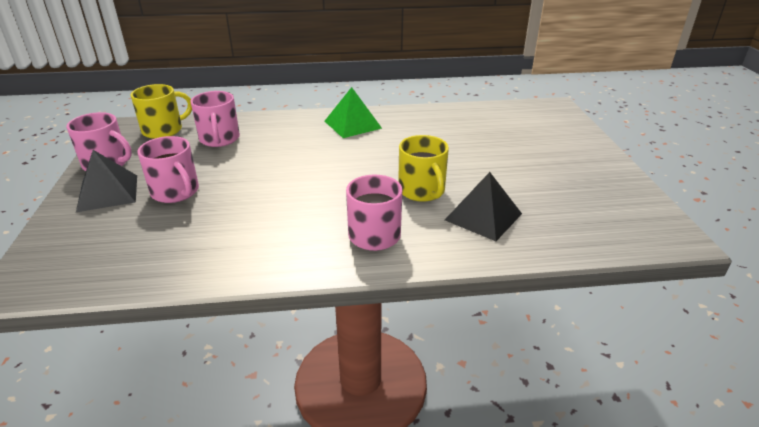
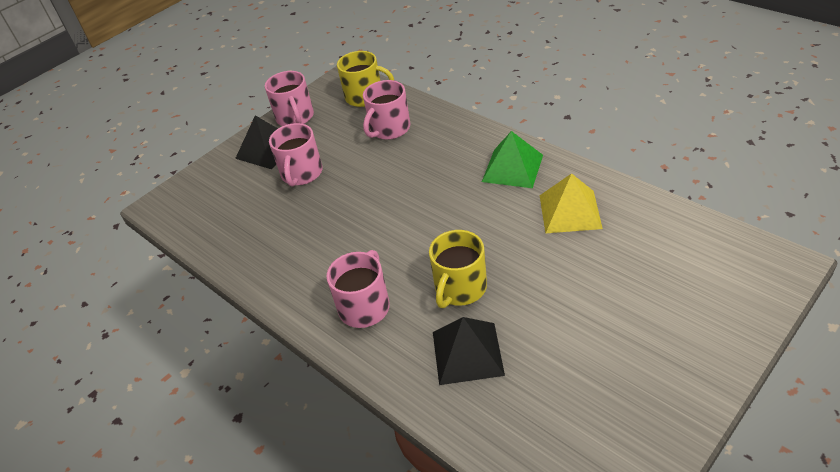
camera: 55 degrees right, 10 degrees up
none -> yellow pyramid [540,173,603,233]

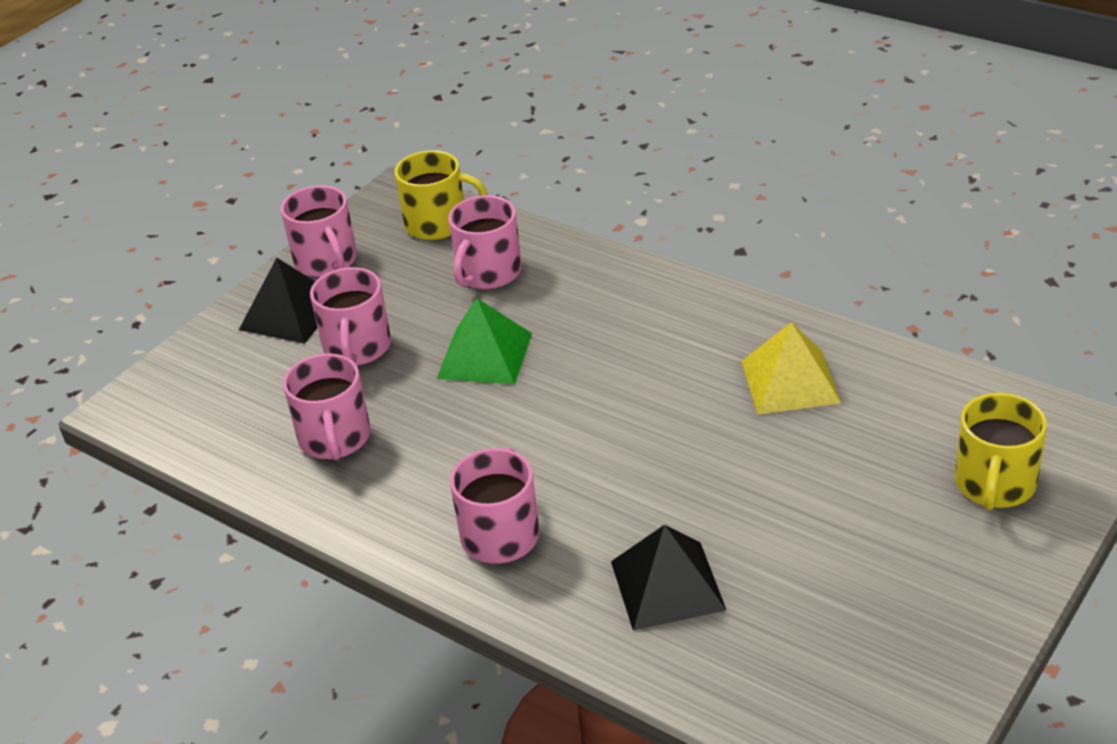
camera: 10 degrees left, 5 degrees down
yellow mug [429,230,487,308] -> yellow mug moved to [955,393,1047,510]
green pyramid [482,131,543,188] -> green pyramid moved to [437,298,532,384]
none -> pink mug [283,354,370,461]

